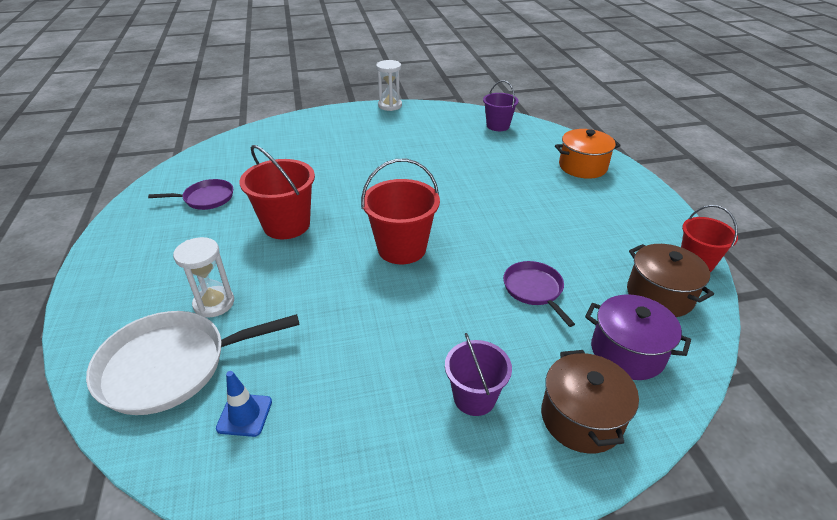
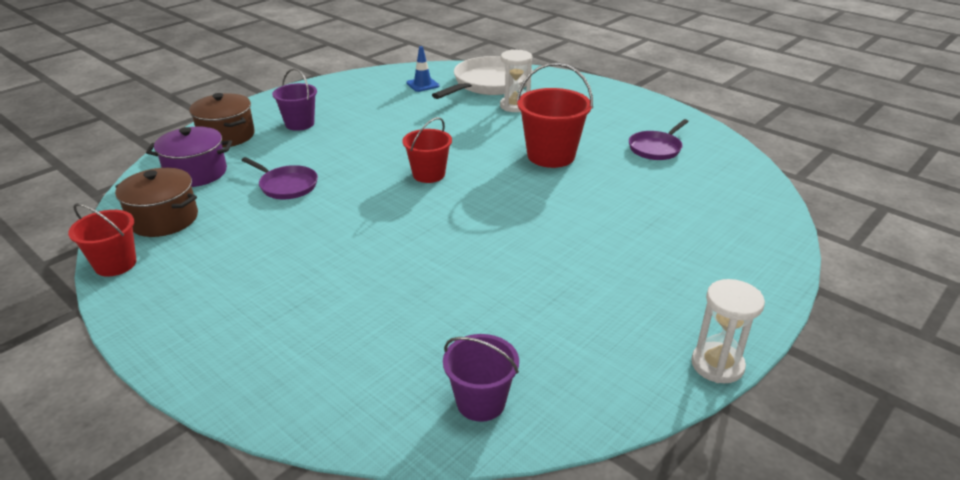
camera: 145 degrees right, 5 degrees down
red bucket [361,159,440,264] -> red bucket [402,117,452,183], size x0.65
orange pot [555,129,621,179] -> none

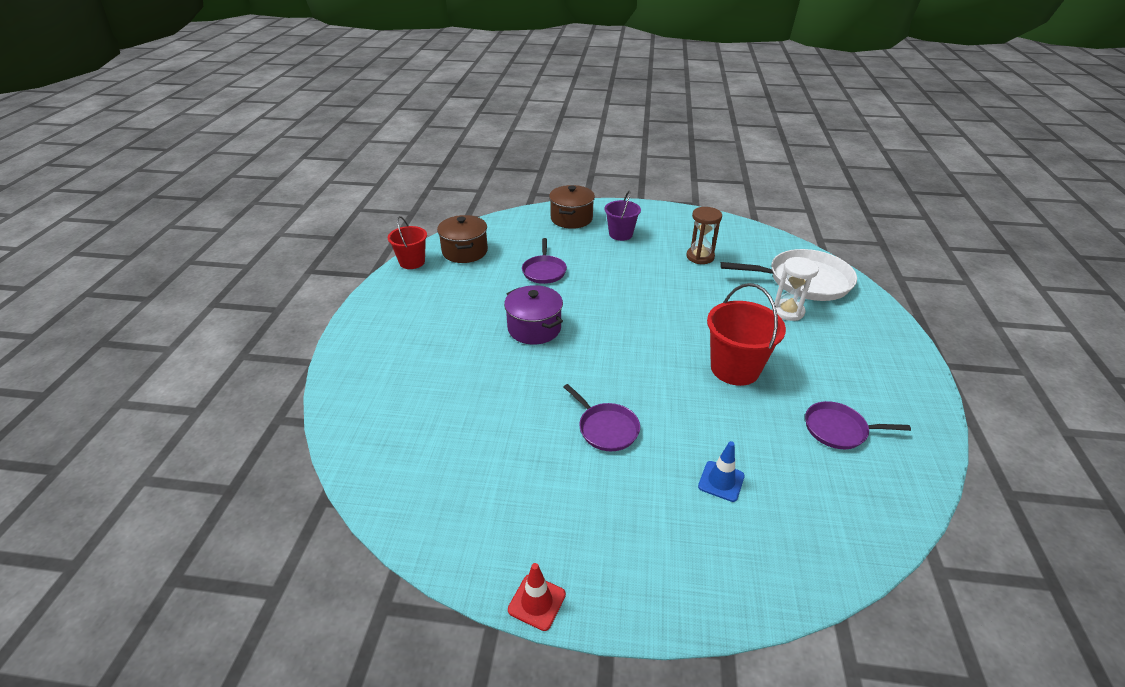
camera: 55 degrees right, 5 degrees up
purple pot [146,126,232,187] -> purple pot moved to [504,285,563,345]
red bucket [402,117,452,183] -> none
blue traffic cone [406,46,440,92] -> blue traffic cone moved to [698,441,745,502]
purple bucket [443,334,519,422] -> none
white hourglass [691,279,765,383] -> red traffic cone [508,563,566,631]
none -> purple pan [564,384,640,451]
none -> brown hourglass [686,207,722,264]

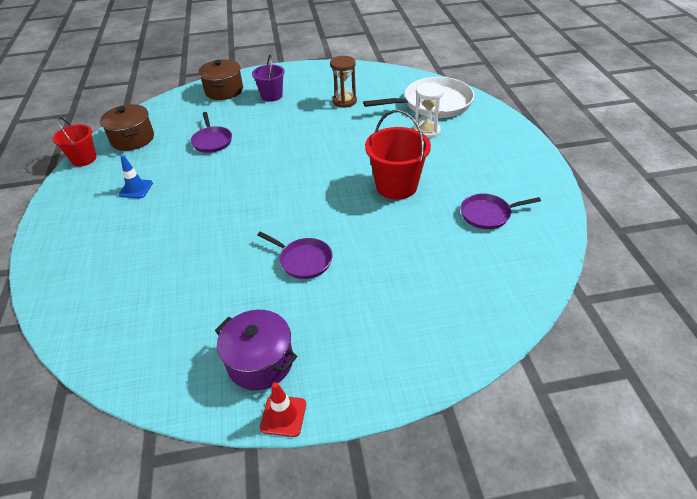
camera: 15 degrees left, 5 degrees up
purple pot [504,285,563,345] -> purple pot moved to [215,310,297,390]
blue traffic cone [698,441,745,502] -> blue traffic cone moved to [119,155,153,198]

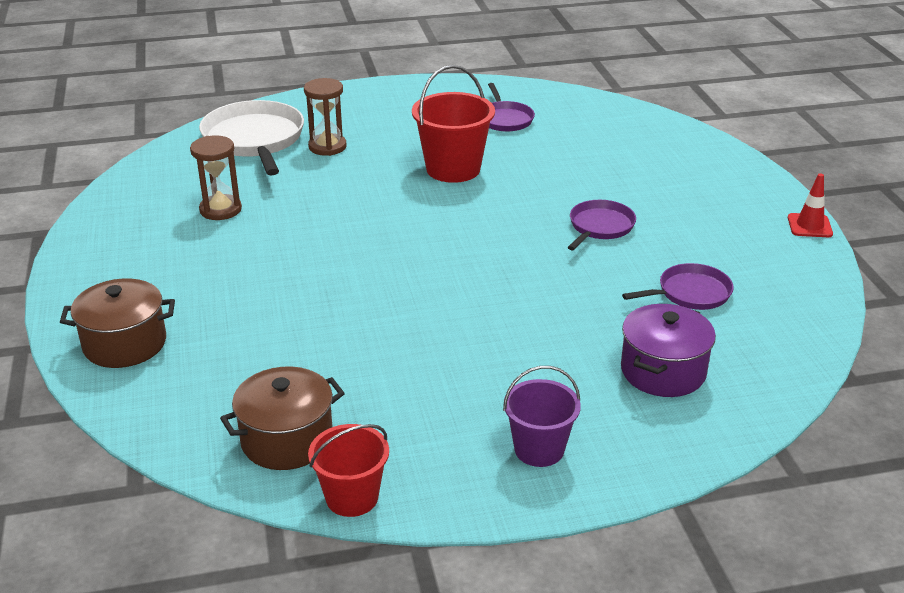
camera: 95 degrees left, 10 degrees down
blue traffic cone [119,155,153,198] -> none
purple pan [191,112,232,153] -> purple pan moved to [622,263,734,310]
purple pot [215,310,297,390] -> purple pot moved to [621,304,716,397]
purple bucket [252,54,285,102] -> purple bucket moved to [503,366,581,467]
white hourglass [414,82,444,138] -> brown hourglass [304,78,346,156]

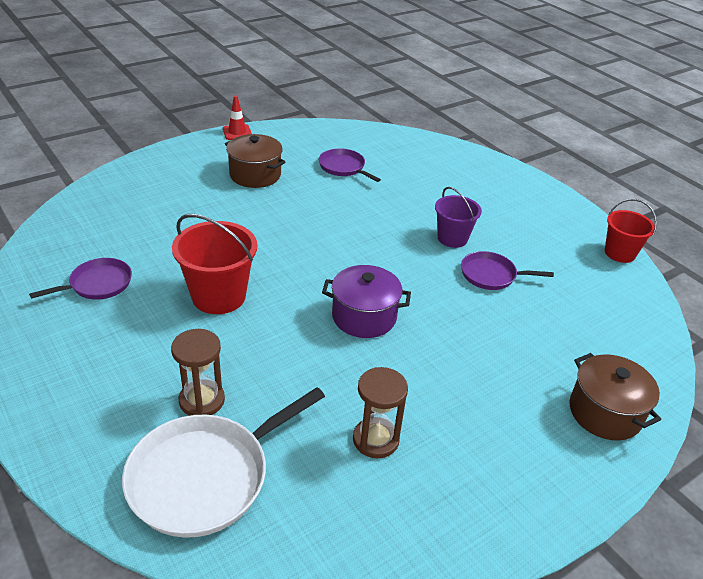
camera: 115 degrees left, 5 degrees up
brown pot [220,366,345,470] -> brown pot moved to [225,134,285,188]
purple bucket [503,366,581,467] -> purple bucket moved to [435,187,482,248]
purple pan [568,200,636,250] -> purple pan moved to [461,251,554,290]
purple pot [621,304,716,397] -> purple pot moved to [322,265,411,338]

